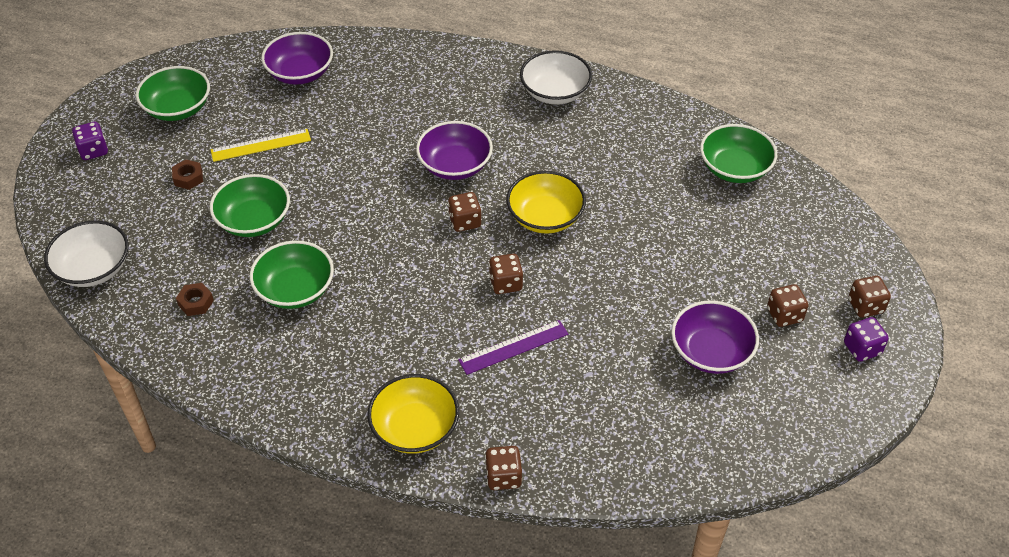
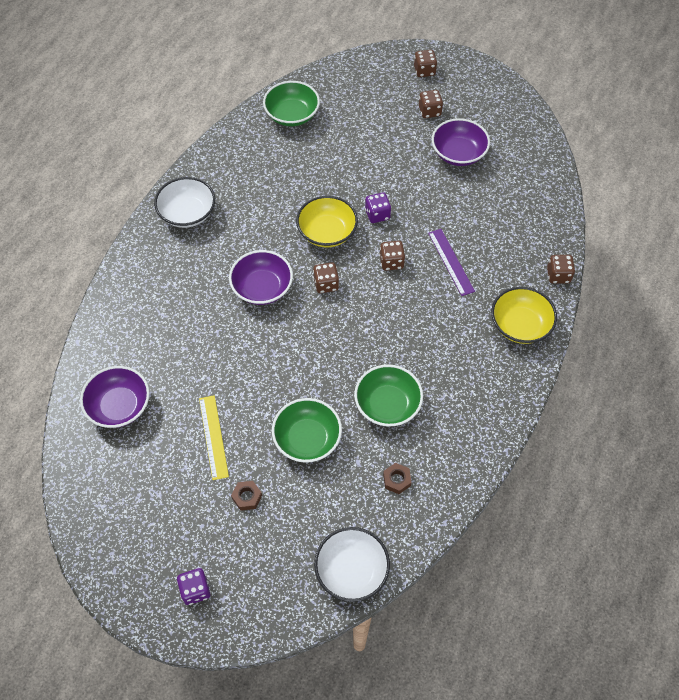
camera: 85 degrees left, 10 degrees up
green bowl [136,66,210,121] -> none
purple dice [844,317,889,362] -> purple dice moved to [365,193,391,223]

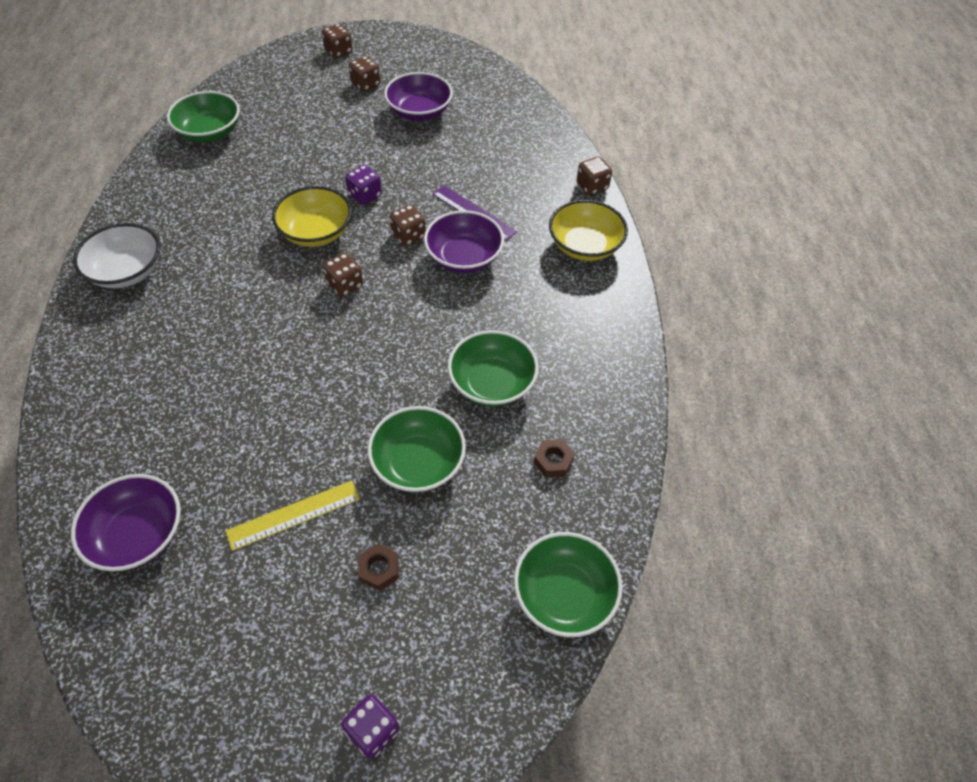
camera: 30 degrees left, 5 degrees down
yellow ruler [199,395,229,480] -> yellow ruler turned 75 degrees counterclockwise [226,481,360,551]
purple bowl [229,250,293,305] -> purple bowl moved to [424,210,504,273]
white bowl [314,527,390,602] -> green bowl [514,532,623,637]

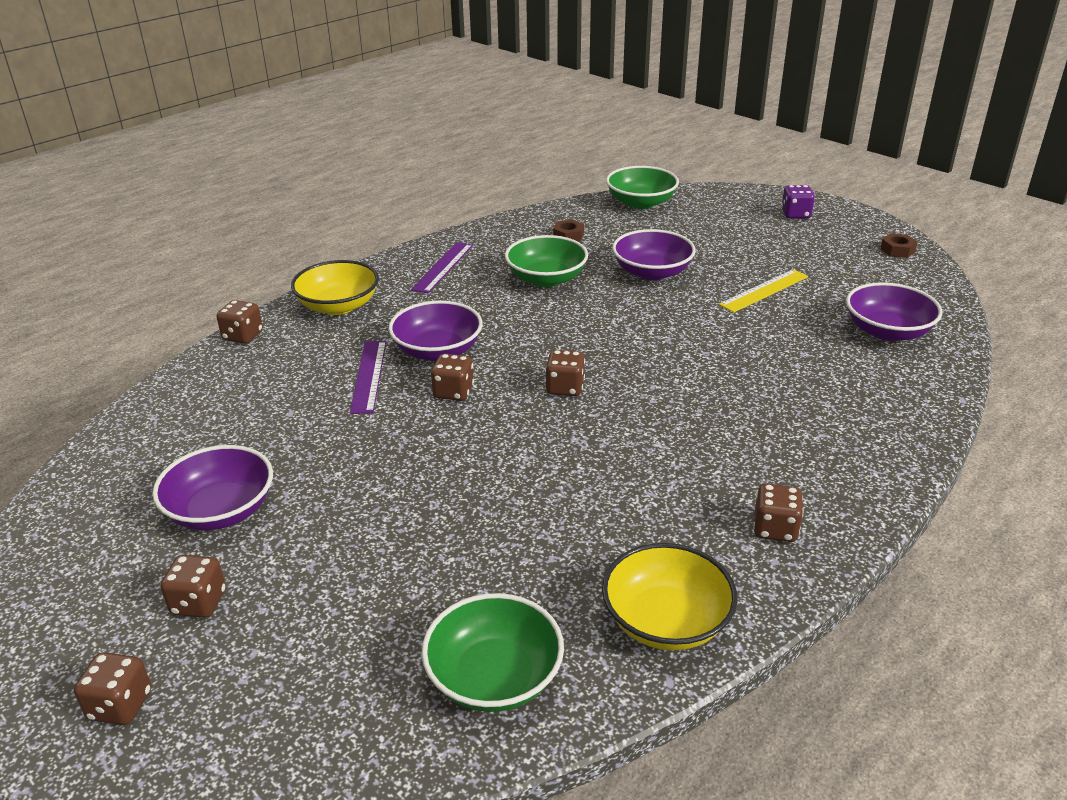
camera: 130 degrees left, 20 degrees down
white bowl [73,223,160,288] -> brown dice [753,483,803,542]
yellow ruler [226,481,360,551] -> yellow ruler turned 60 degrees counterclockwise [719,269,808,313]
yellow bowl [272,186,352,247] -> yellow bowl moved to [602,543,738,651]
purple dice [345,165,382,205] -> none
brown nut [358,544,399,591] -> brown nut moved to [880,233,917,258]
green bowl [368,406,466,492] -> purple bowl [612,229,696,281]
none -> purple ruler [411,242,473,293]

